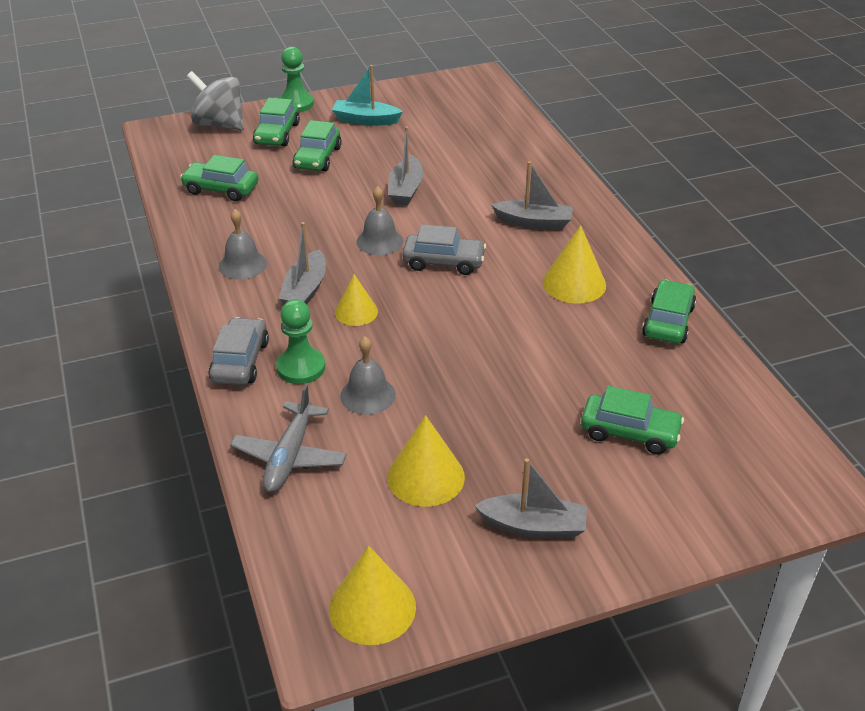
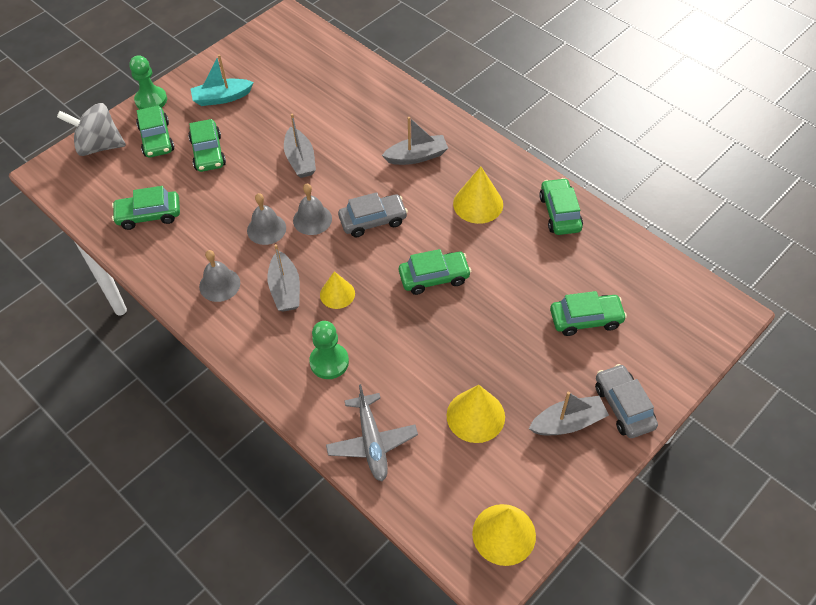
camera: 25 degrees left, 15 degrees up
grey car [208,317,269,385] -> grey car moved to [595,364,658,438]
grey bell [340,337,396,415] -> grey bell moved to [247,193,286,245]
none -> green car [399,249,471,295]

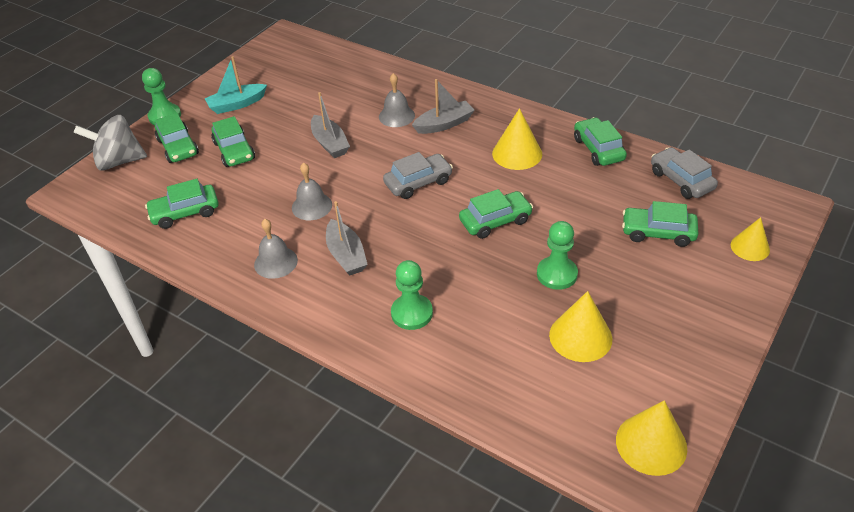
camera: 10 degrees left, 10 degrees down
grey bell [293,183,332,235] -> grey bell moved to [379,73,415,127]
yellow cone [320,271,355,309] -> yellow cone moved to [731,217,770,261]
grey plane [326,384,418,481] -> none
grey boat [529,392,609,435] -> none
green car [550,291,627,336] -> green car turned 150 degrees counterclockwise [622,201,698,247]
grey car [595,364,658,438] -> grey car moved to [651,147,718,199]
none -> green pawn [537,221,578,290]

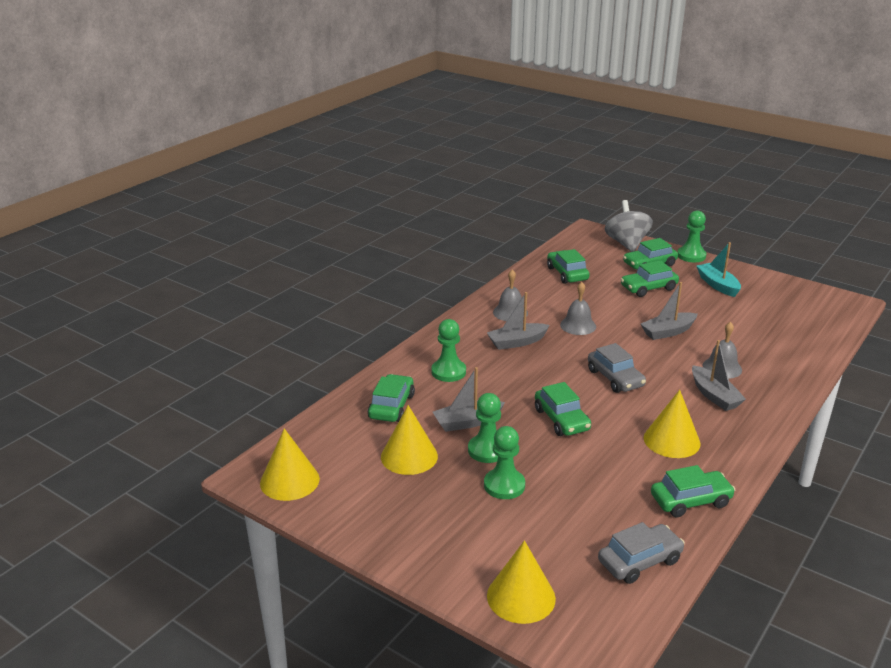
camera: 90 degrees right, 15 degrees down
green car [622,201,698,247] -> green car moved to [368,374,415,422]
yellow cone [731,217,770,261] -> yellow cone [487,541,556,624], size x1.52
none -> grey boat [433,367,505,432]
none -> green pawn [484,426,525,499]

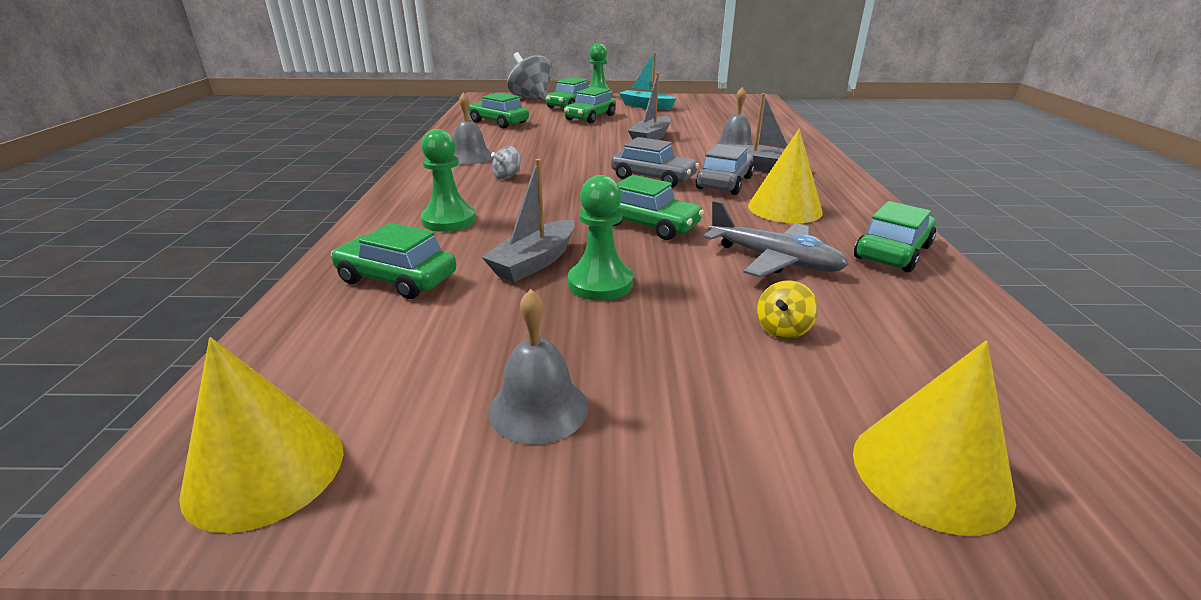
camera: 35 degrees left, 0 degrees up
green car [368,374,415,422] -> green car turned 45 degrees counterclockwise [331,223,456,299]
yellow cone [381,405,438,475] -> none
green pawn [484,426,525,499] -> none
grey boat [487,292,550,350] -> grey spinning top [491,146,521,179]
grey bell [560,282,596,335] -> grey bell moved to [488,289,588,445]
grey car [598,522,685,584] -> grey car moved to [696,144,755,195]
none -> grey plane [703,200,849,278]
none -> yellow spinning top [757,280,818,339]

